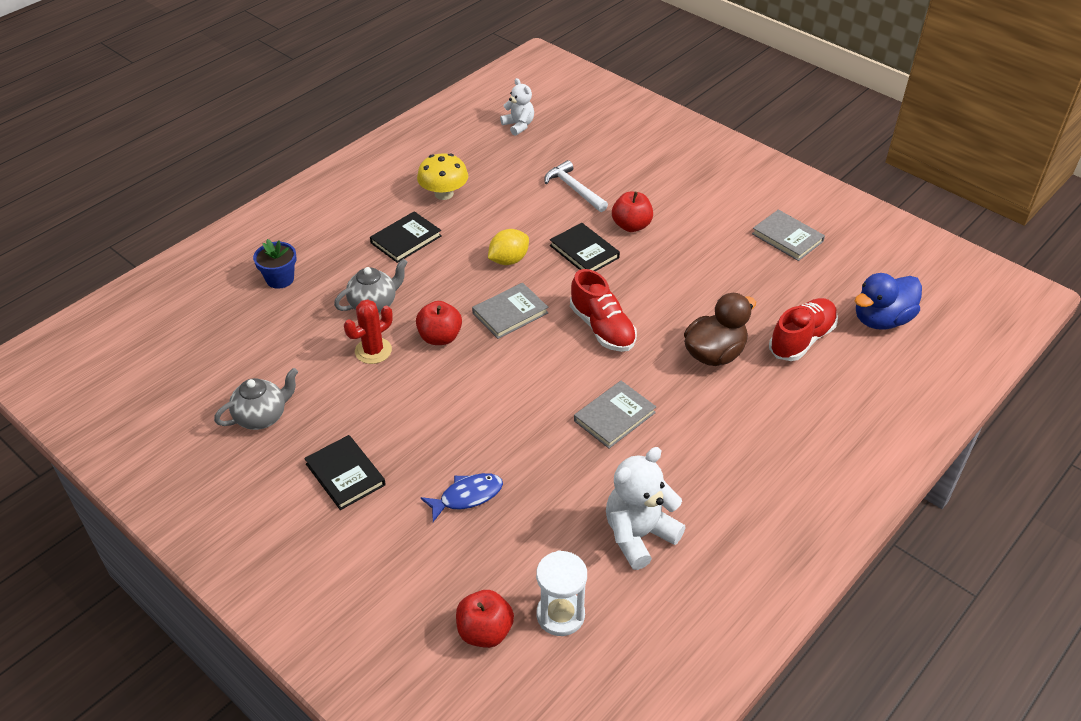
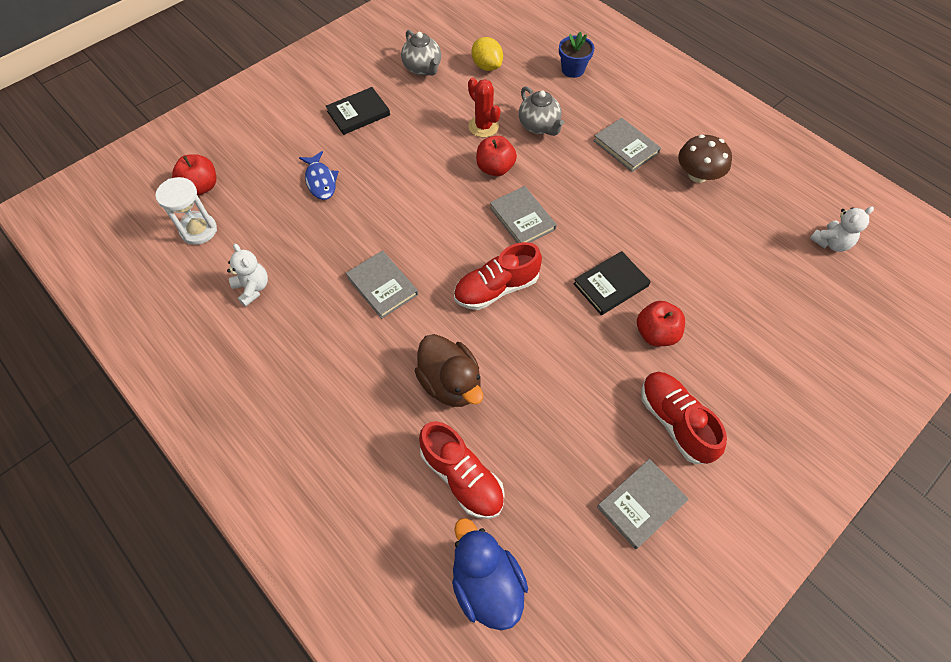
camera: 95 degrees right, 15 degrees up
black book [370,211,442,263] -> grey book [593,118,661,172]
yellow mushroom [417,153,468,200] -> brown mushroom [678,135,732,183]
yellow lemon [488,229,529,265] -> yellow lemon moved to [472,37,503,71]
white hammer [544,160,608,212] -> none
white teddy bear [606,447,686,570] -> white teddy bear [227,244,268,307], size x0.62
none -> red shoe [641,372,727,464]

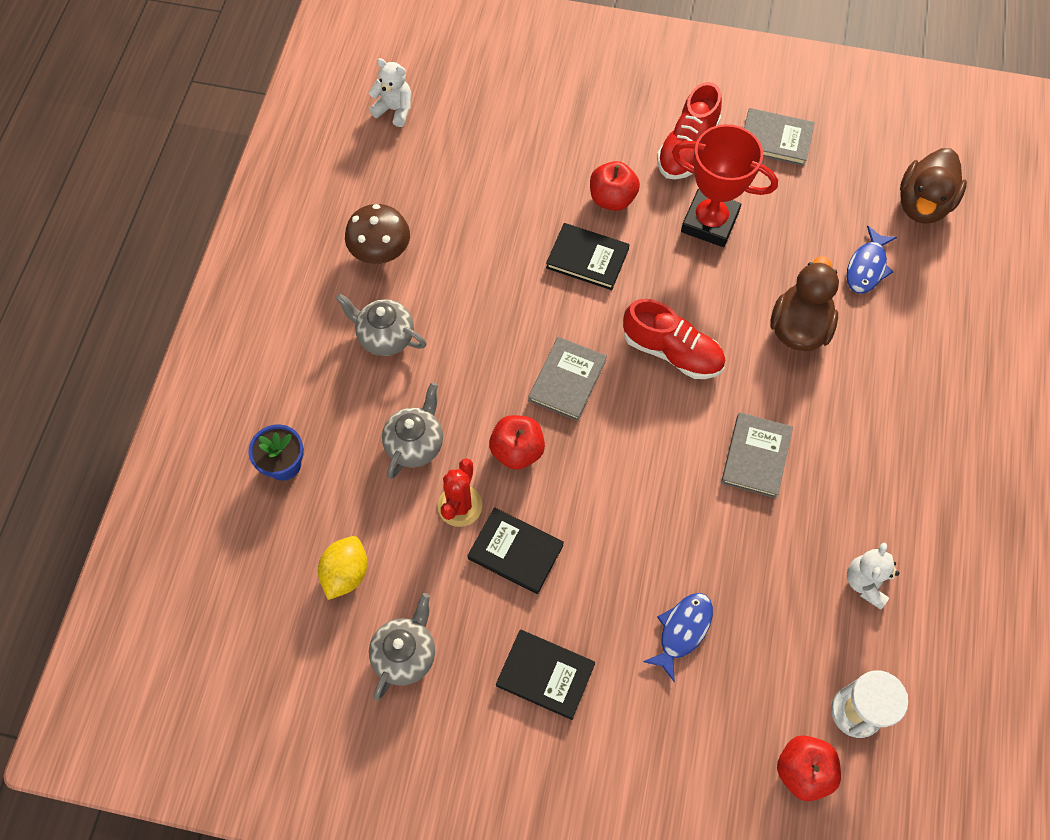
camera: 125 degrees left, 5 degrees up
red shoe [419,421,505,519] -> blue fish [847,226,897,294]
blue duck [452,518,528,631] -> brown duck [900,148,967,224]
grey book [593,118,661,172] -> grey teapot [336,293,426,356]
none -> black book [467,507,564,594]
none -> red trophy [672,124,778,247]

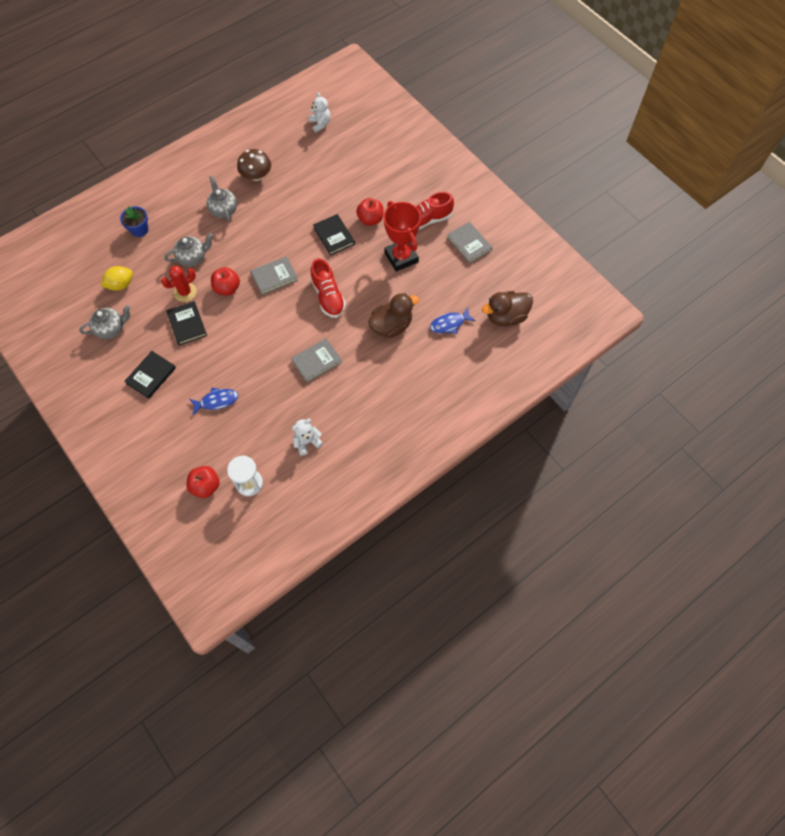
camera: 40 degrees right, 0 degrees up
black book [496,630,595,720] -> black book turned 60 degrees clockwise [124,351,176,399]

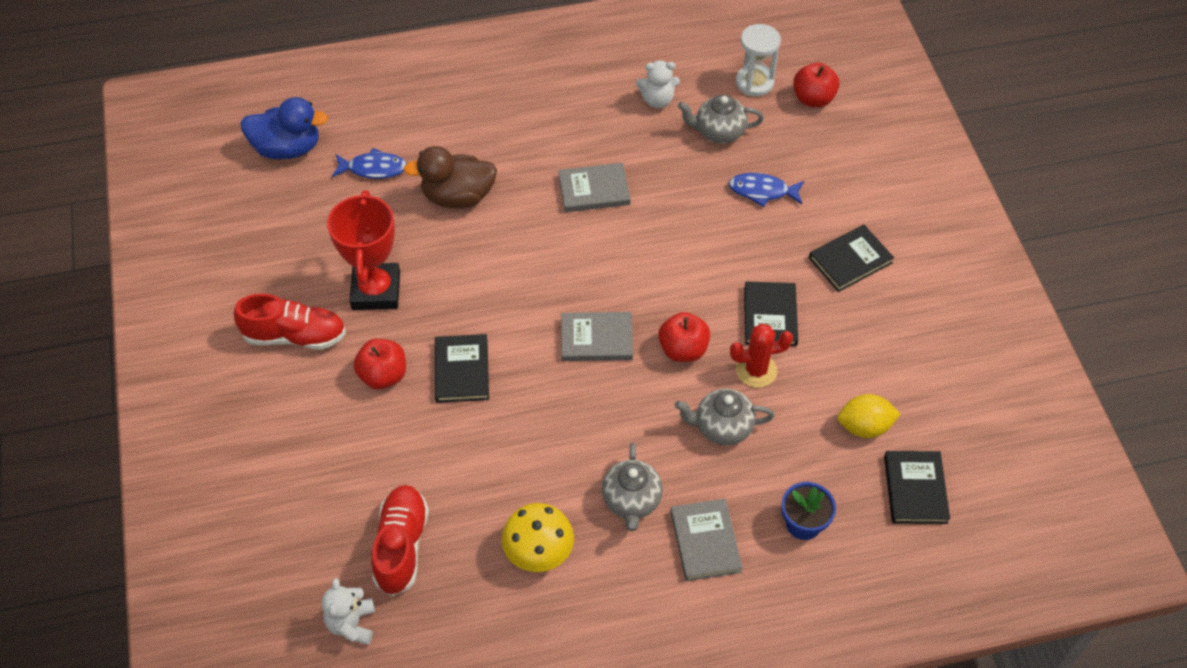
camera: 155 degrees left, 10 degrees down
grey teapot [79,305,130,339] -> grey teapot moved to [678,95,764,144]
brown mushroom [237,149,271,181] -> yellow mushroom [502,503,574,572]
red shoe [310,258,346,318] -> red shoe moved to [371,485,429,596]
grey book [447,222,493,264] -> grey book moved to [670,499,743,581]
brown duck [482,291,533,326] -> blue duck [240,97,328,159]
none -> black book [884,451,950,524]

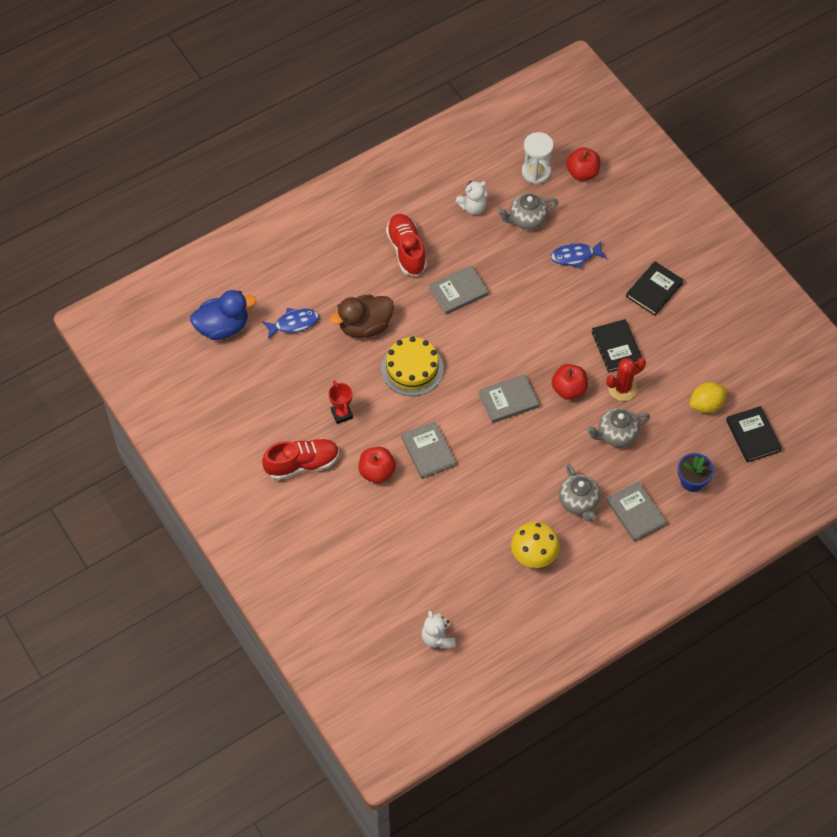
camera: 20 degrees left, 5 degrees up
red trophy [327,190,400,310] -> red trophy [329,381,353,424], size x0.52
red shoe [371,485,429,596] -> red shoe moved to [386,214,427,276]
black book [435,334,489,403] -> grey book [401,421,456,479]
none -> yellow cake [381,336,444,396]

